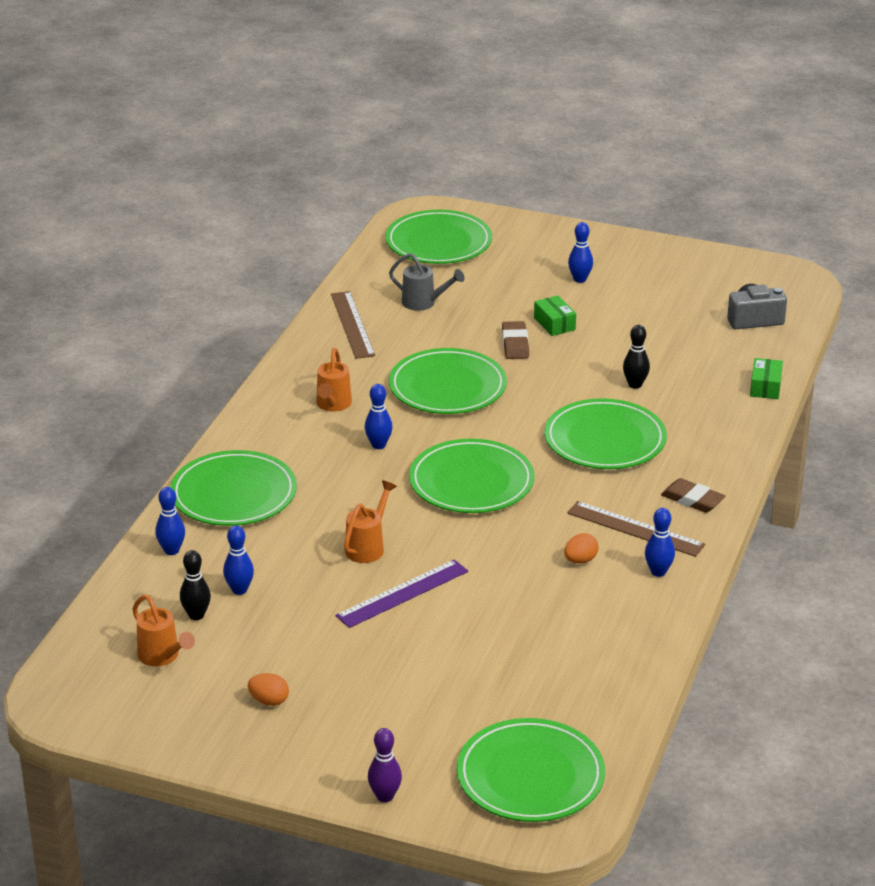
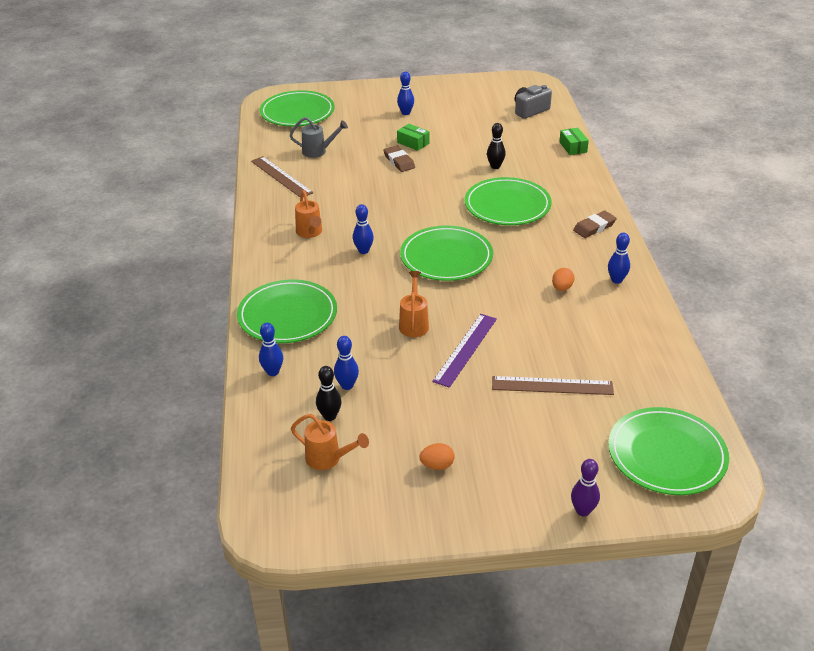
camera: 25 degrees left, 5 degrees up
green plate [389,348,507,414] -> none
brown ruler [567,501,705,557] -> brown ruler moved to [492,376,614,395]
brown eraser [661,478,726,513] -> brown eraser turned 45 degrees counterclockwise [573,211,617,238]

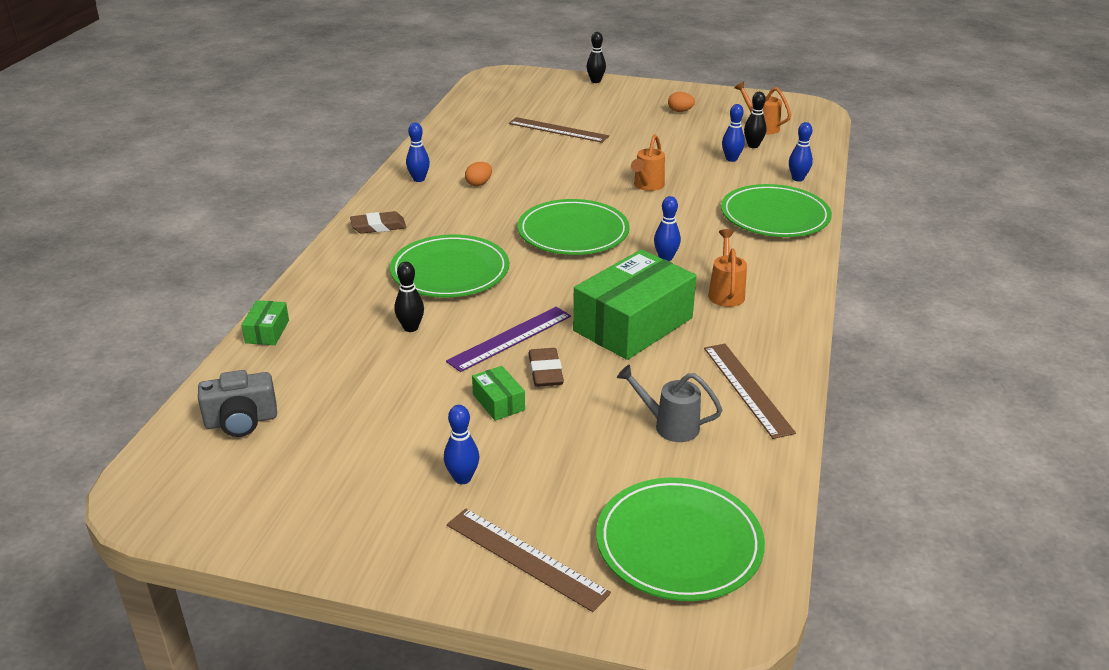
camera: 160 degrees left, 5 degrees down
purple ruler [432,314,497,388] -> purple ruler moved to [446,307,571,372]
purple bowling pin [571,459,600,516] -> black bowling pin [587,32,606,83]
green plate [608,407,729,495] -> none
none -> brown ruler [447,508,611,612]
none -> green box [573,249,697,360]

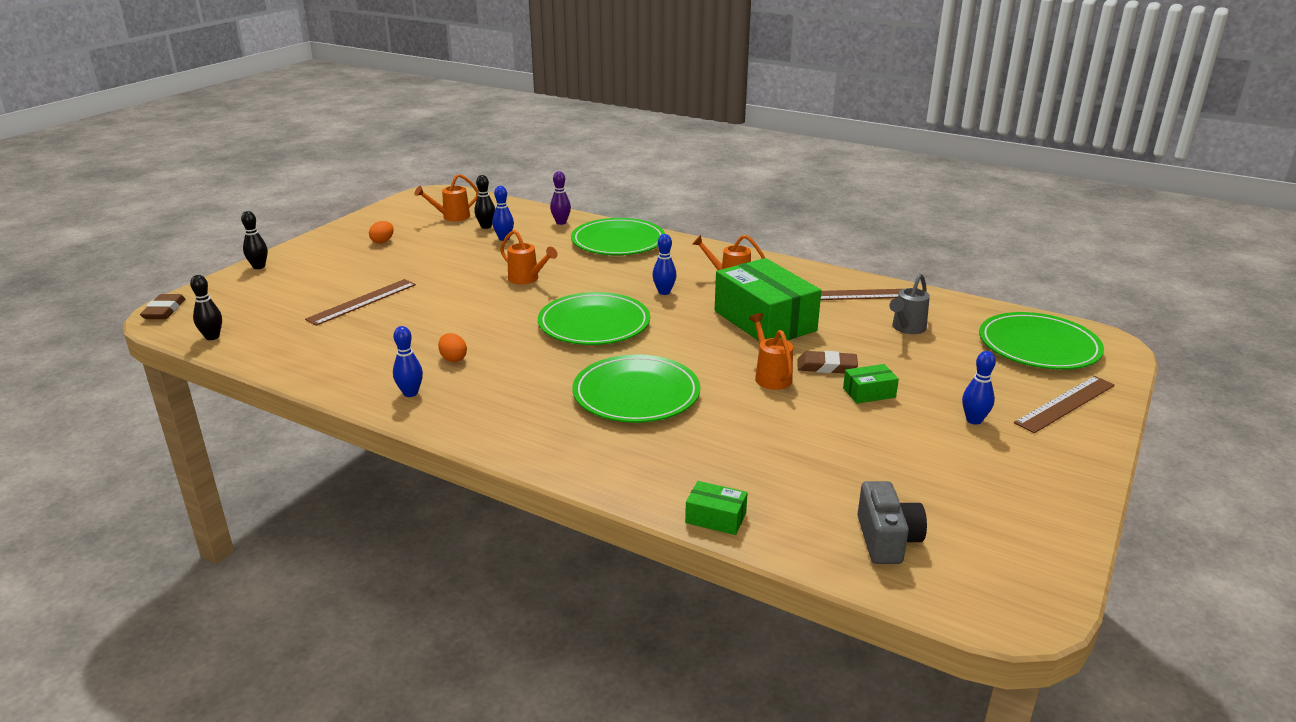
camera: 75 degrees left, 5 degrees down
brown eraser [350,211,406,234] -> brown eraser moved to [140,294,186,319]
black bowling pin [394,262,424,332] -> black bowling pin moved to [190,275,222,340]
purple ruler [446,307,571,372] -> orange watering can [749,313,793,390]
blue bowling pin [789,122,813,182] -> purple bowling pin [550,171,571,225]

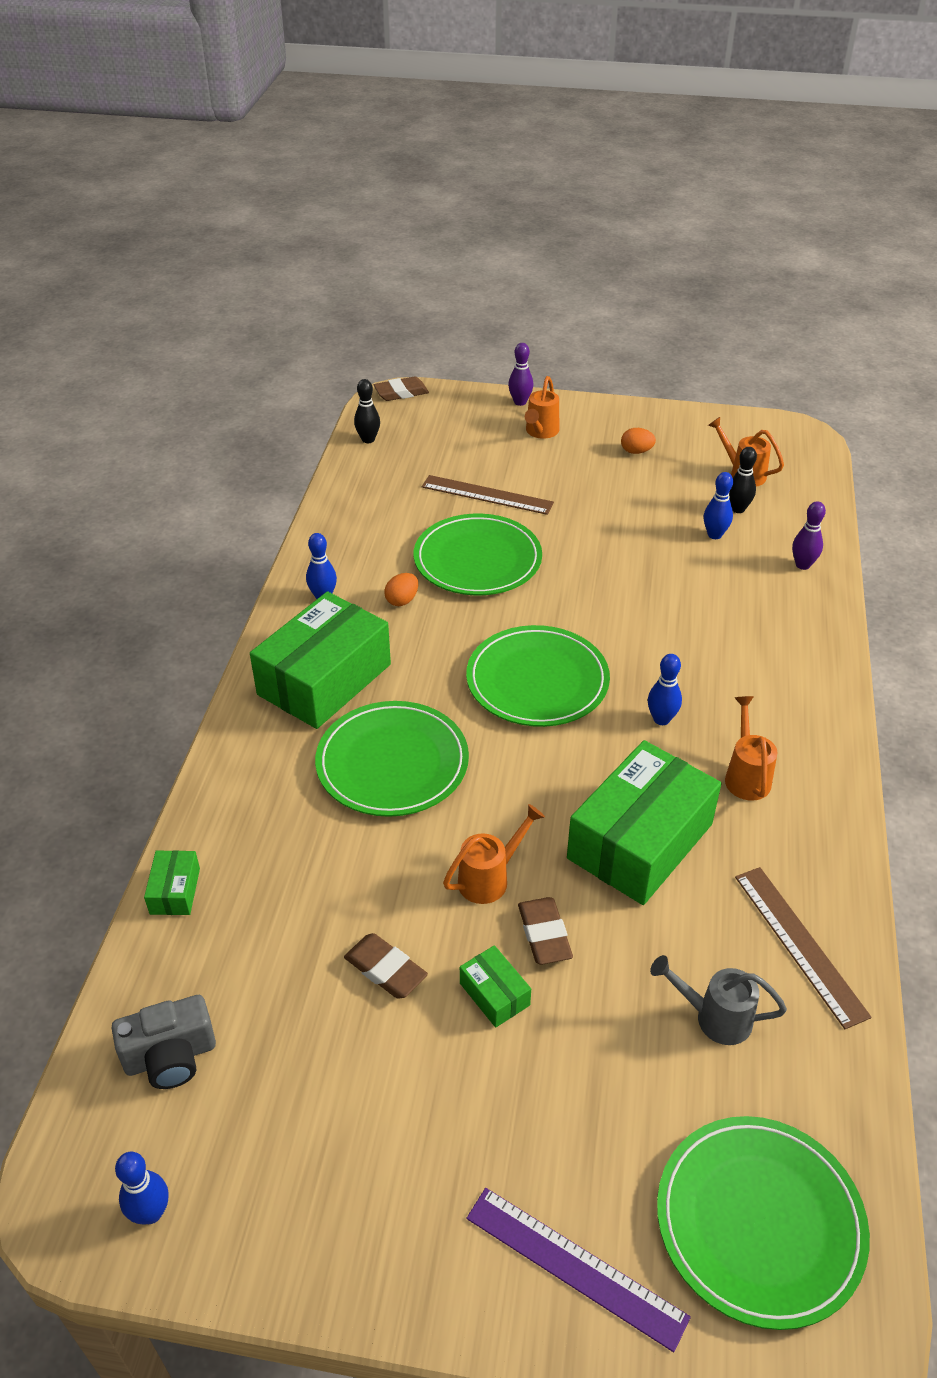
camera: 70 degrees right, 15 degrees up
black bowling pin [241,211,268,269] -> purple bowling pin [508,343,533,406]
orange watering can [500,230,558,285] -> orange watering can moved to [525,376,559,439]
green plate [571,218,665,255] -> green plate moved to [414,513,542,595]
blue bowling pin [962,351,996,425] -> blue bowling pin moved to [115,1152,168,1225]
brown ruler [1014,376,1115,433] -> purple ruler [466,1188,691,1352]
none -> green box [250,591,391,729]
none -> brown eraser [344,933,428,999]

